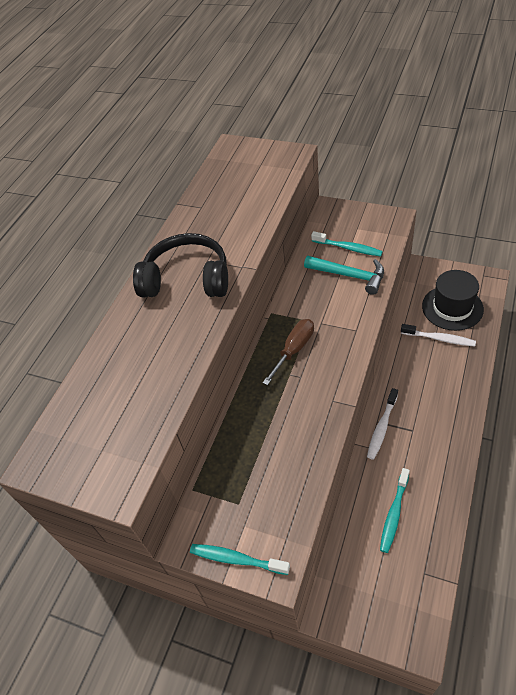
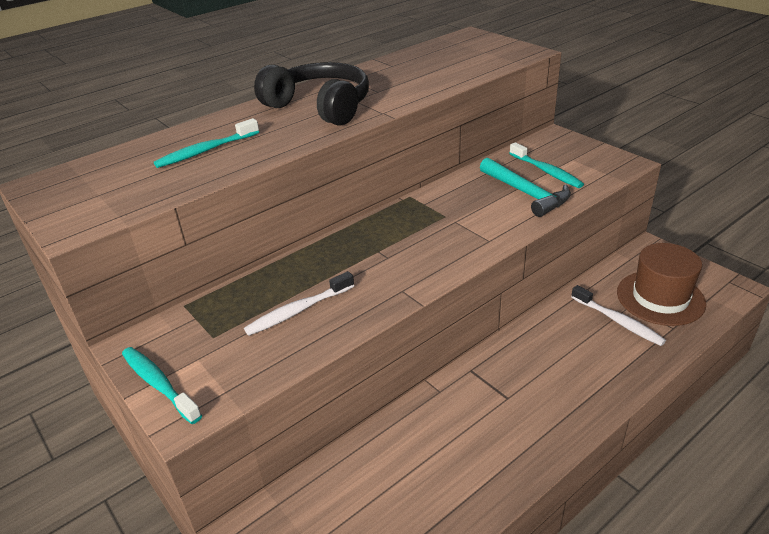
camera: 25 degrees right, 15 degrees down
brown screwdriver [263,319,314,385] -> none
white toothbrush [367,388,398,460] -> white toothbrush moved to [244,271,354,336]
turquoise toothbrush [380,468,410,553] -> turquoise toothbrush moved to [154,118,259,168]
black hat [422,270,484,331] -> brown hat [617,243,706,326]

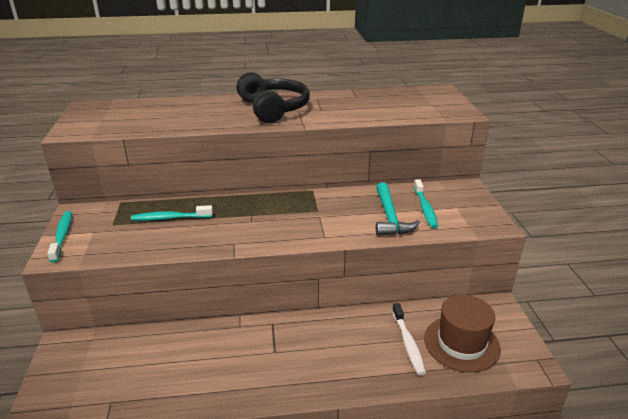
camera: 30 degrees right, 5 degrees down
turquoise toothbrush [154,118,259,168] -> turquoise toothbrush moved to [131,205,213,221]
white toothbrush [244,271,354,336] -> none

